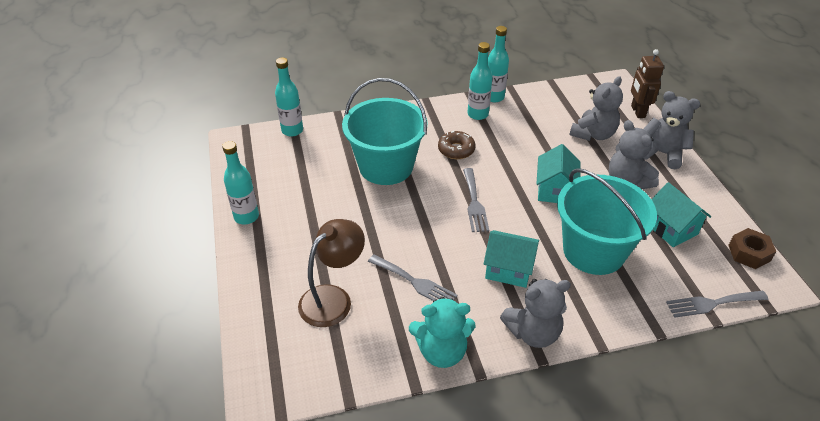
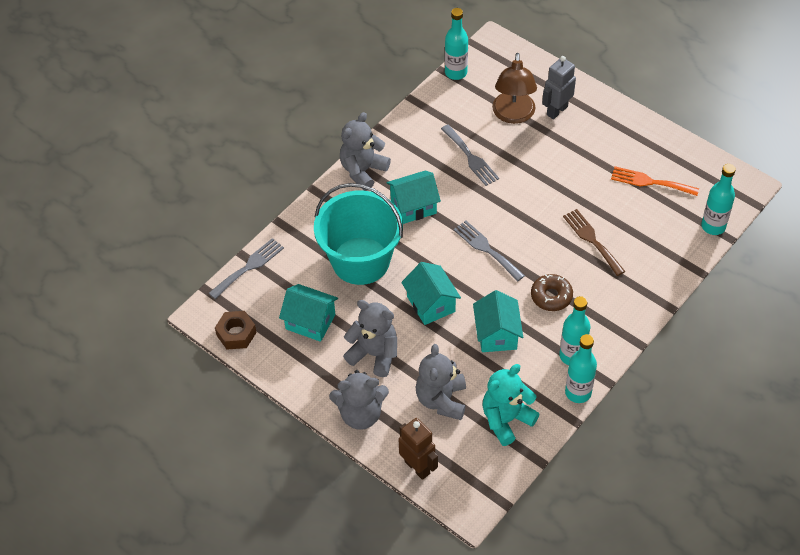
camera: 145 degrees right, 10 degrees up
turquoise bottle [222,141,259,225] -> turquoise bottle moved to [445,8,468,80]
turquoise bucket [342,78,427,185] -> brown fork [563,209,626,276]
grey fork [368,254,458,301] -> grey fork turned 120 degrees counterclockwise [441,125,499,186]
turquoise teddy bear [409,297,476,368] -> turquoise teddy bear moved to [482,364,539,446]
none -> turquoise house [473,290,523,352]
none -> grey robot [542,56,576,119]
none -> orange fork [611,166,699,196]

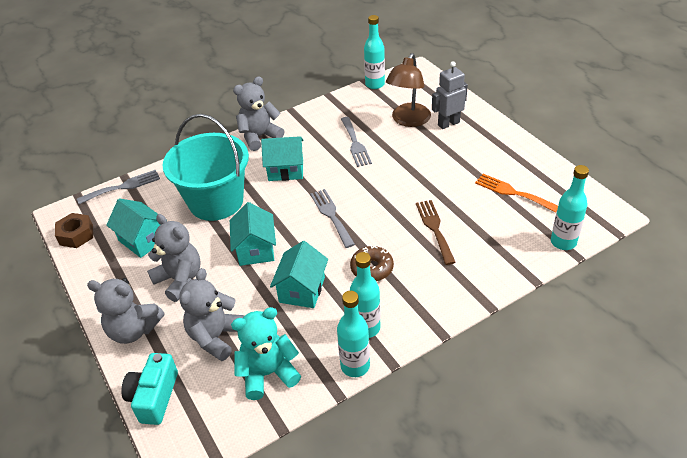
camera: 20 degrees right, 10 degrees down
brown robot [398,418,438,480] -> turquoise camera [121,353,178,425]

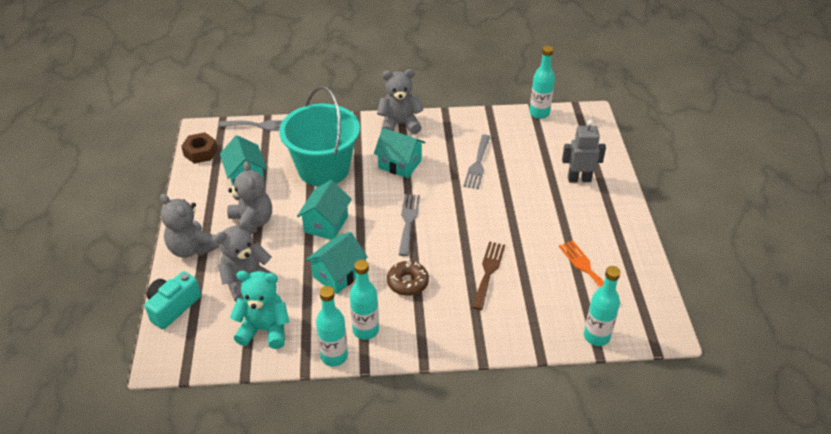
camera: 25 degrees right, 0 degrees up
brown lamp [386,53,431,127] -> none

